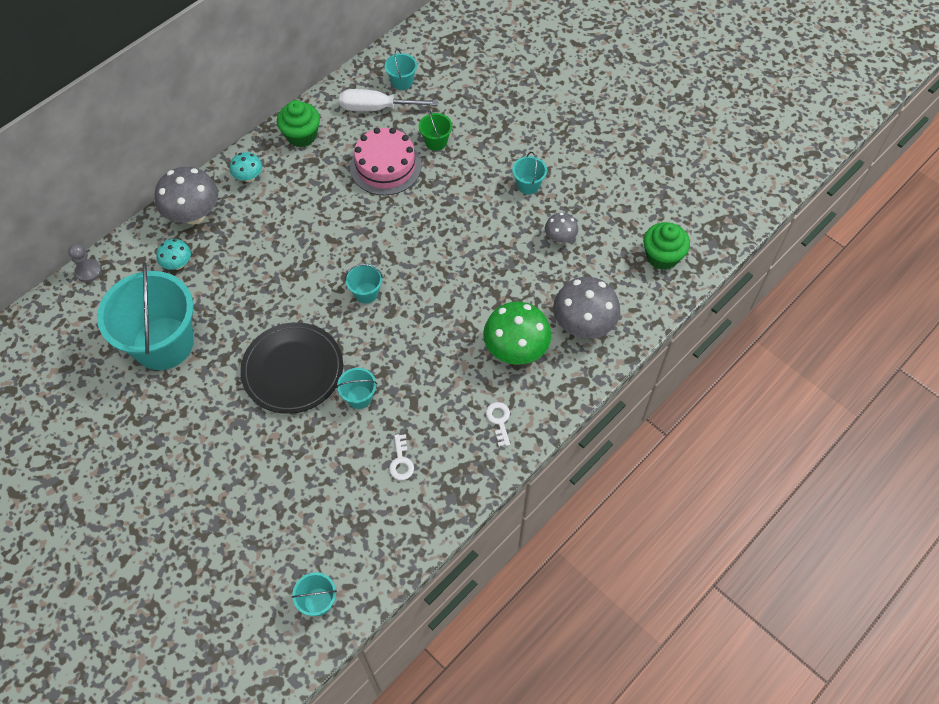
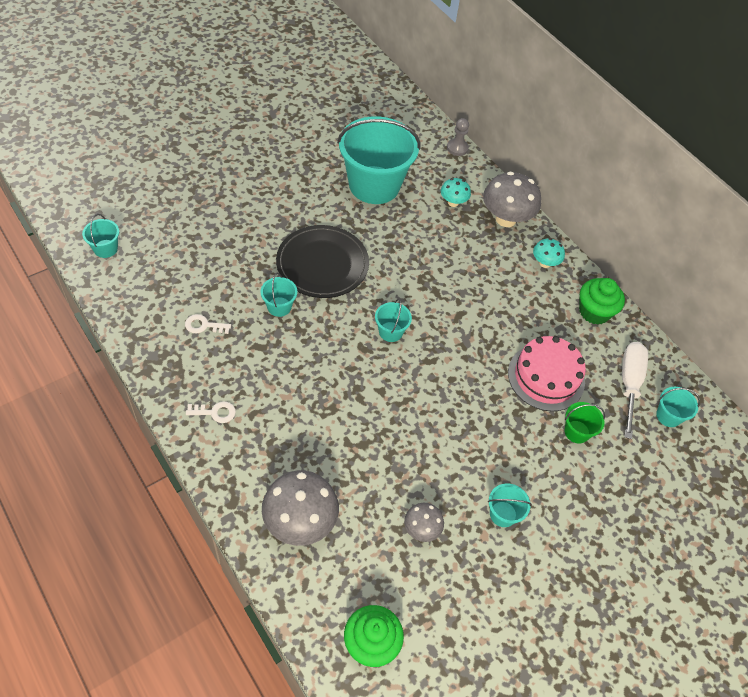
camera: 95 degrees right, 5 degrees down
green mushroom [483,302,551,365] -> none

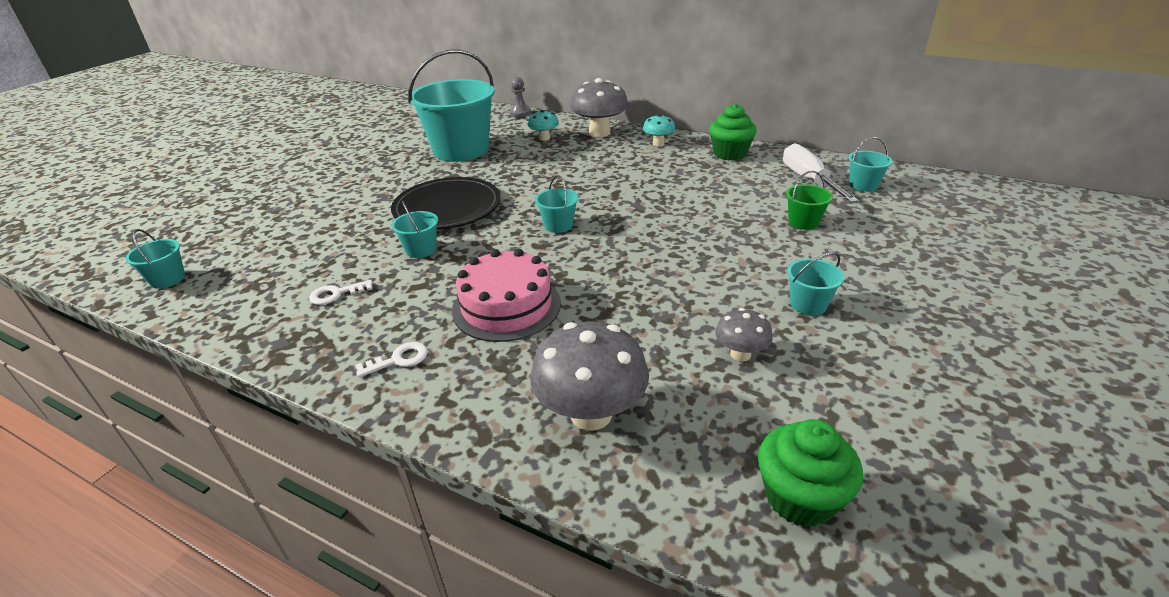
camera: 20 degrees left, 20 degrees down
pink cake [508,336,586,411] -> pink cake moved to [452,249,561,342]

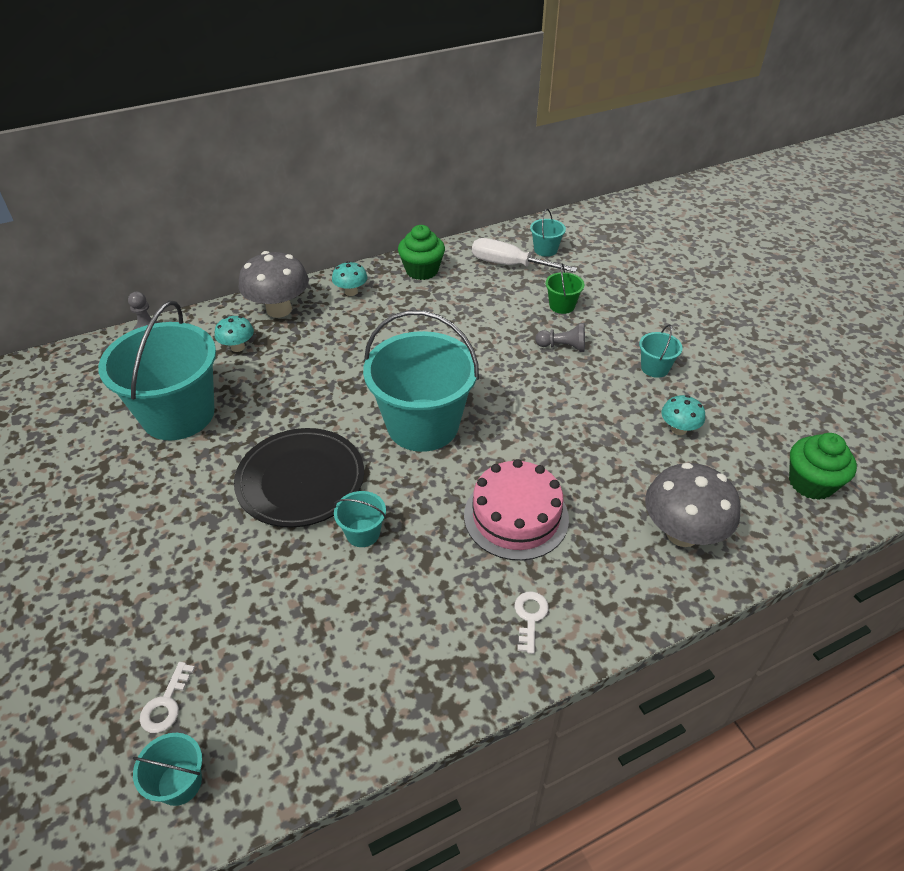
camera: 55 degrees left, 10 degrees up
white key [309,280,373,305] -> white key moved to [140,662,195,733]
turquoise bucket [535,175,579,233] -> turquoise bucket [363,310,479,452], size x2.40
grey mushroom [715,308,773,361] -> turquoise mushroom [661,395,705,435]
none -> grey pawn [535,323,585,352]

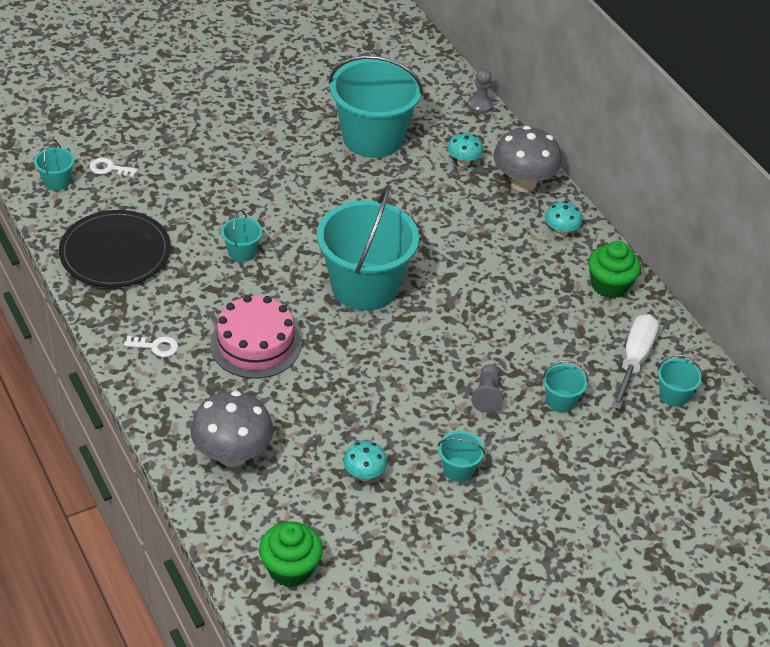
camera: 85 degrees right, 0 degrees up
black plate [234,428,364,527] -> black plate moved to [59,210,171,288]
green bucket [545,263,585,314] -> turquoise bucket [542,360,588,412]

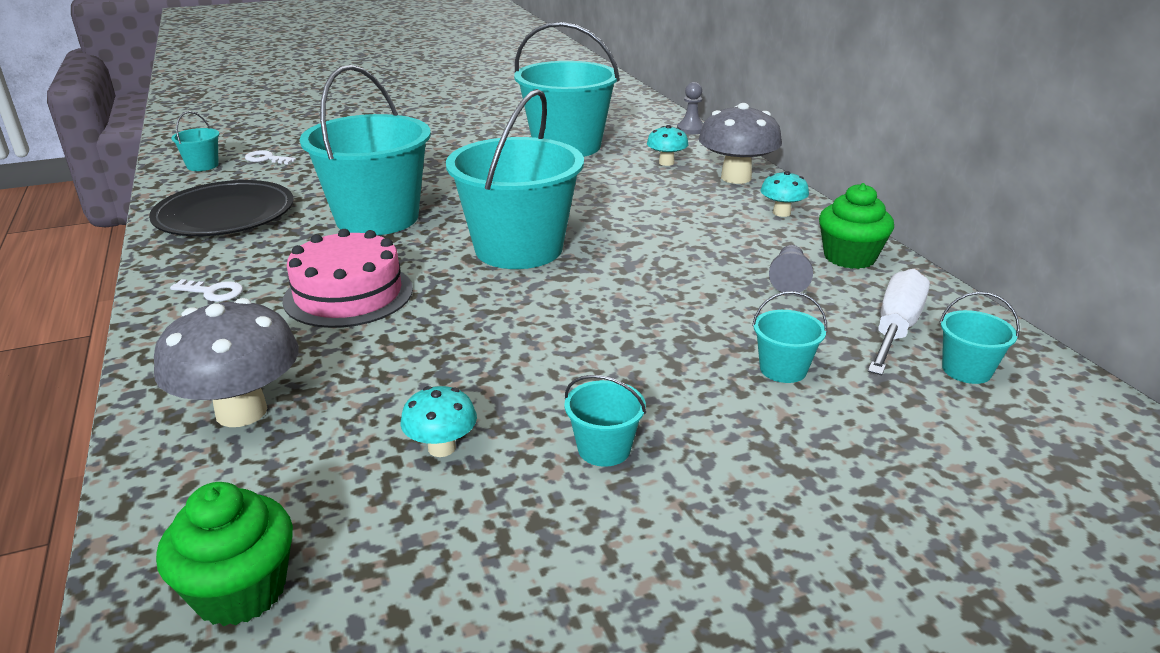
camera: 10 degrees right, 15 degrees down
turquoise bucket [221,210,262,262] -> turquoise bucket [300,65,431,235], size x2.40
grey pawn [472,364,504,413] -> grey pawn moved to [769,245,813,292]

